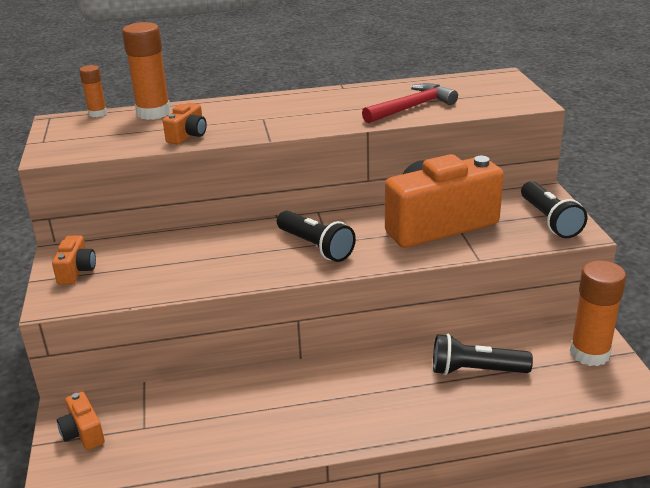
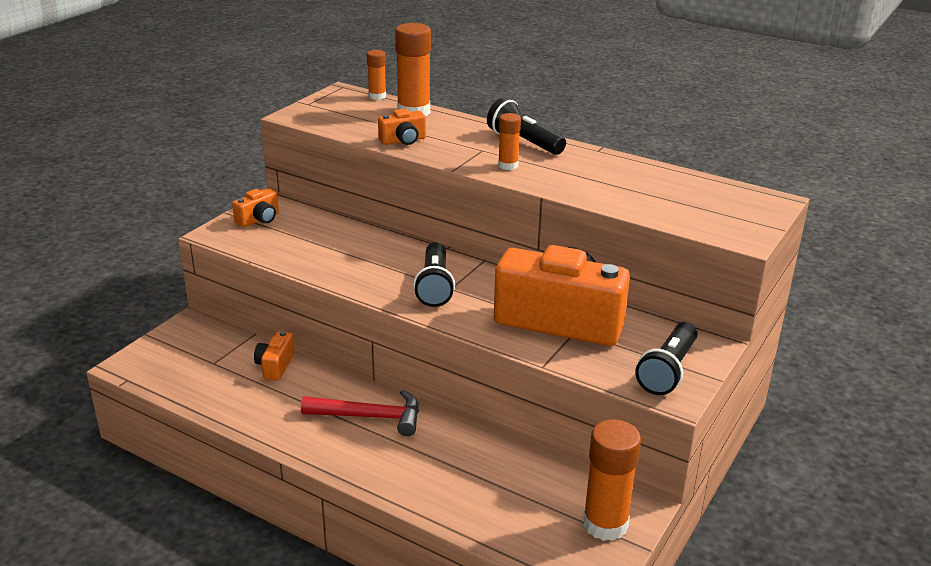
camera: 40 degrees right, 0 degrees up
orange camera [57,392,105,450] -> orange camera moved to [254,331,295,381]
red hammer [362,83,458,123] -> red hammer moved to [301,390,419,436]
black flashlight [433,334,533,375] -> black flashlight moved to [487,98,566,155]
none -> orange glue stick [498,113,521,170]

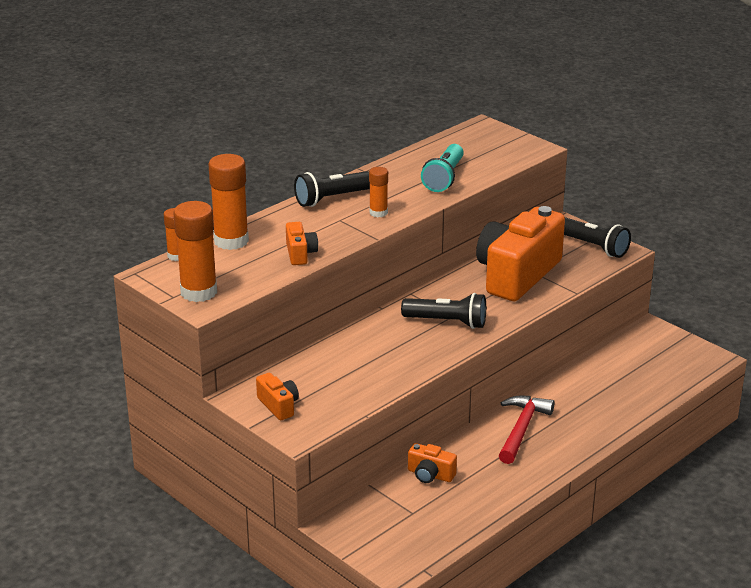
camera: 75 degrees left, 0 degrees up
orange glue stick [583,419,641,541] -> orange glue stick moved to [173,201,217,302]
none -> turquoise flashlight [421,144,464,192]

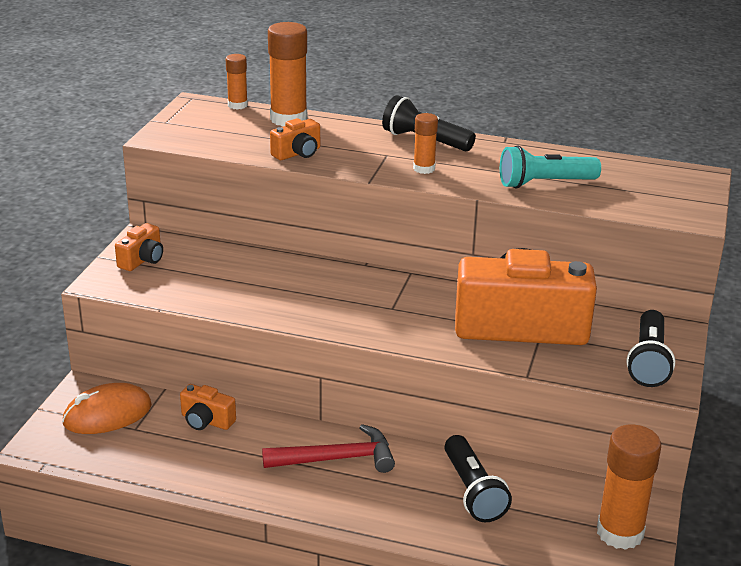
camera: 60 degrees right, 0 degrees up
orange glue stick [173,201,217,302] -> orange glue stick moved to [597,424,661,550]
black flashlight [401,293,486,329] -> black flashlight moved to [444,435,512,522]
orange camera [408,443,457,483] -> orange camera turned 60 degrees counterclockwise [180,384,236,430]
none -> orange mouse [62,383,152,434]

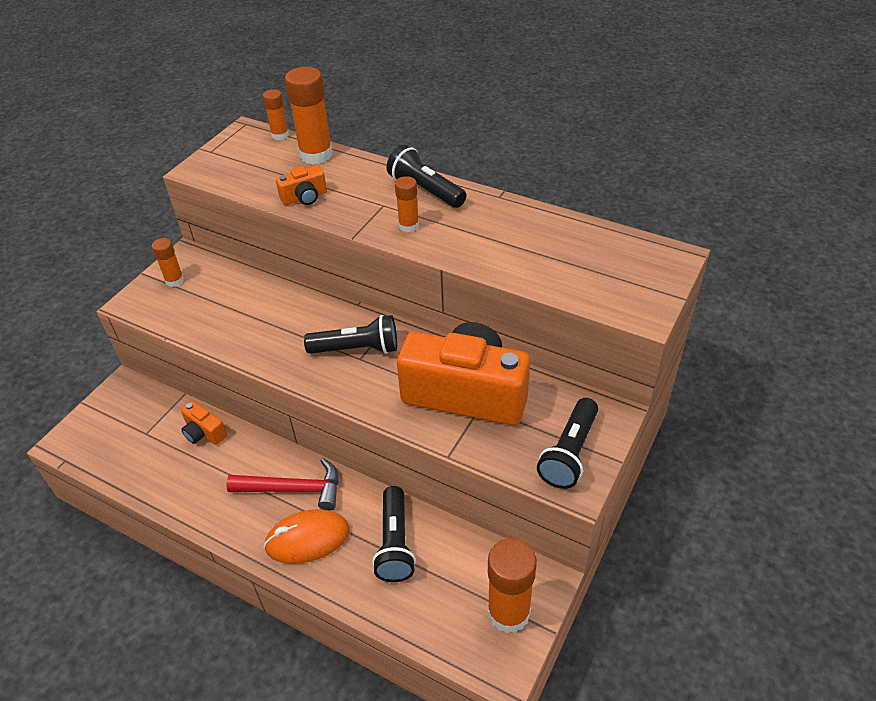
camera: 15 degrees right, 15 degrees up
orange mouse [62,383,152,434] -> orange mouse moved to [264,509,350,564]
orange camera [115,223,163,271] -> orange glue stick [152,238,184,287]
turquoise flashlight [500,145,601,189] -> none
none -> black flashlight [304,315,397,354]

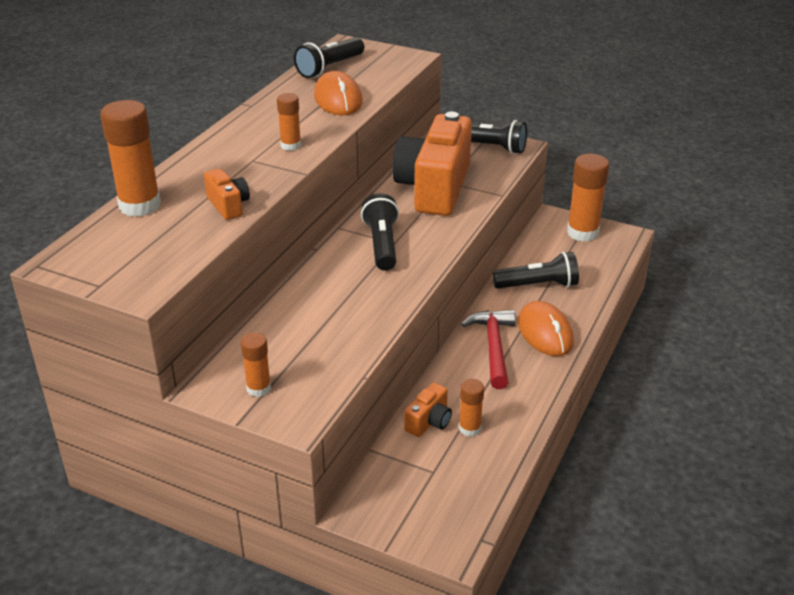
camera: 95 degrees left, 10 degrees down
orange glue stick [263,89,289,140] -> orange glue stick moved to [459,379,484,437]
black flashlight [386,145,467,208] -> black flashlight moved to [294,37,364,78]
none -> orange mouse [314,71,363,115]

